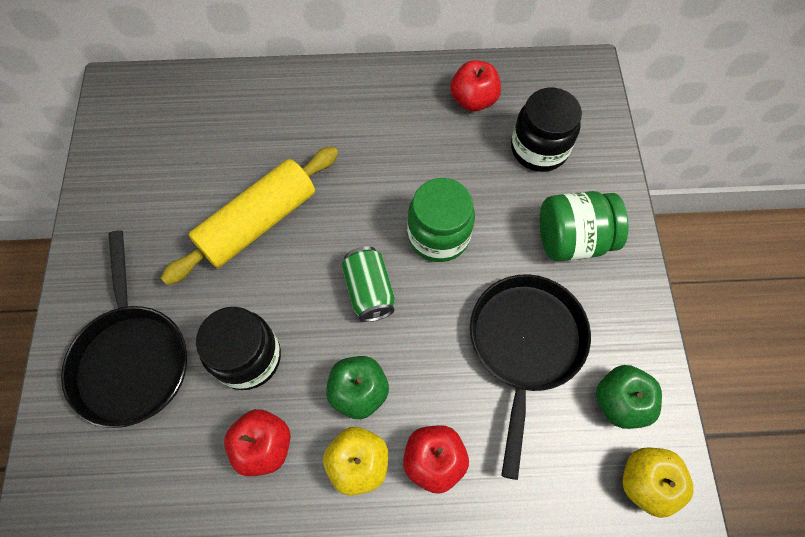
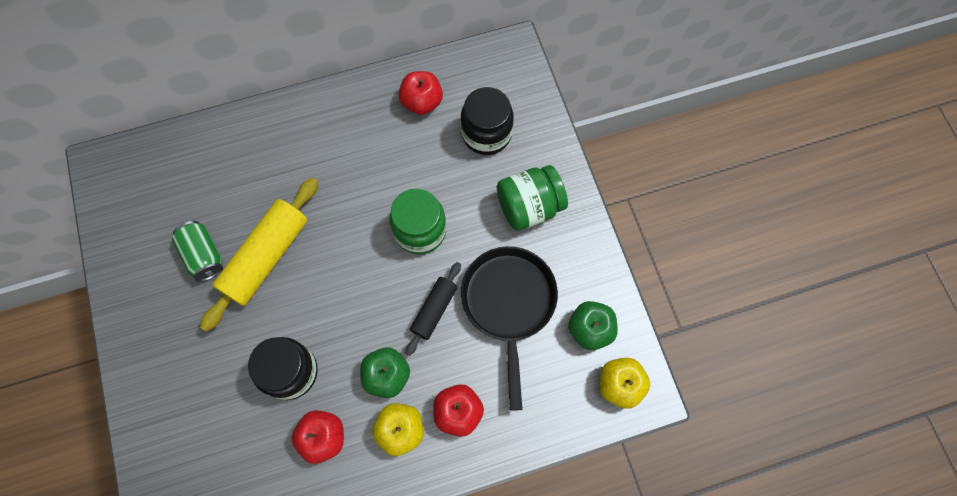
camera: 15 degrees left, 5 degrees up
black pan [61,230,187,428] -> none
green can [342,246,395,322] -> green can moved to [172,221,223,282]
none -> black rolling pin [406,262,461,356]

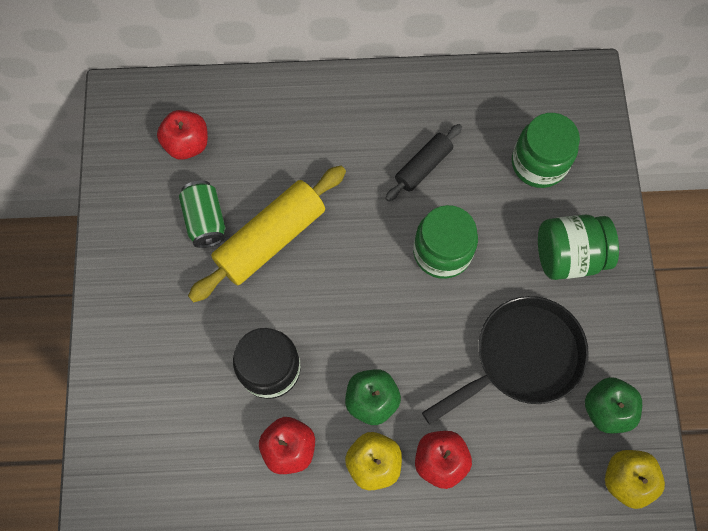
camera: 15 degrees right, 0 degrees up
red apple [398,71,443,115] -> red apple moved to [157,110,208,160]
black rolling pin [406,262,461,356] -> black rolling pin moved to [385,124,462,201]
black jar [461,87,514,155] -> green jar [512,113,580,188]
black pan [461,246,558,411] -> black pan turned 45 degrees clockwise [422,296,589,425]

